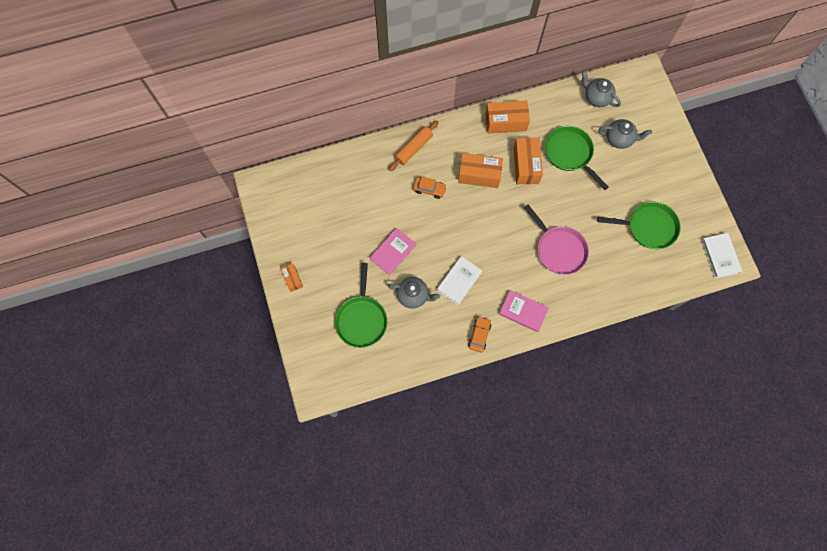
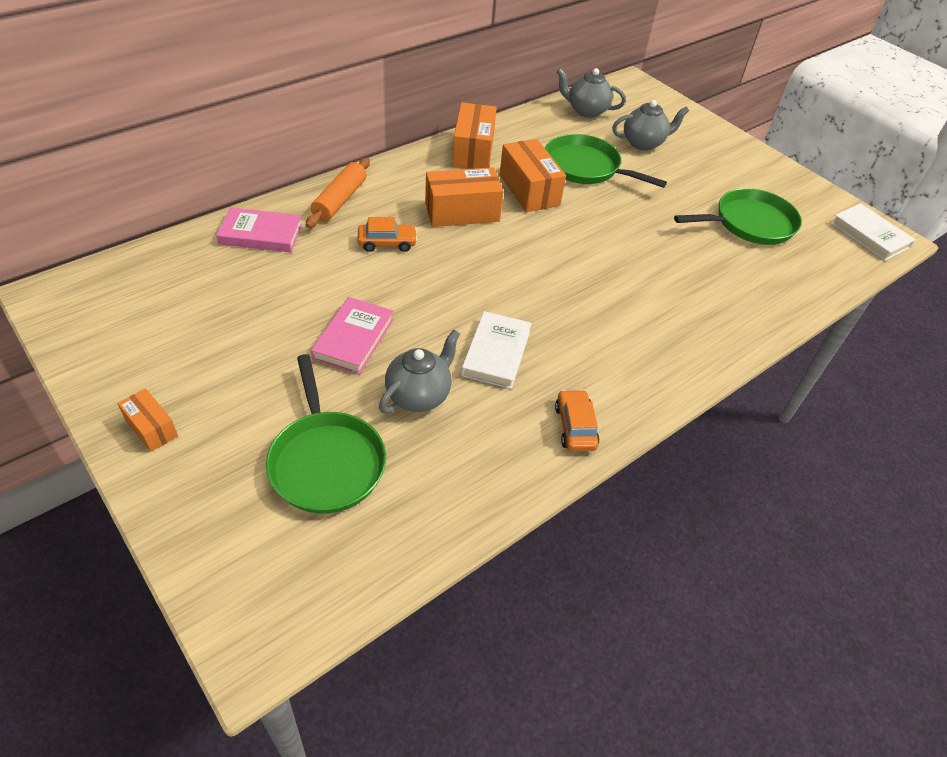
camera: 25 degrees left, 25 degrees down
grey teapot [388,277,440,309] -> grey teapot turned 45 degrees counterclockwise [379,330,460,414]
orange box [485,101,530,134] -> orange box turned 60 degrees counterclockwise [452,102,497,169]
pink book [499,290,549,332] -> pink book moved to [216,207,302,252]
pink pan [524,205,589,275] -> none

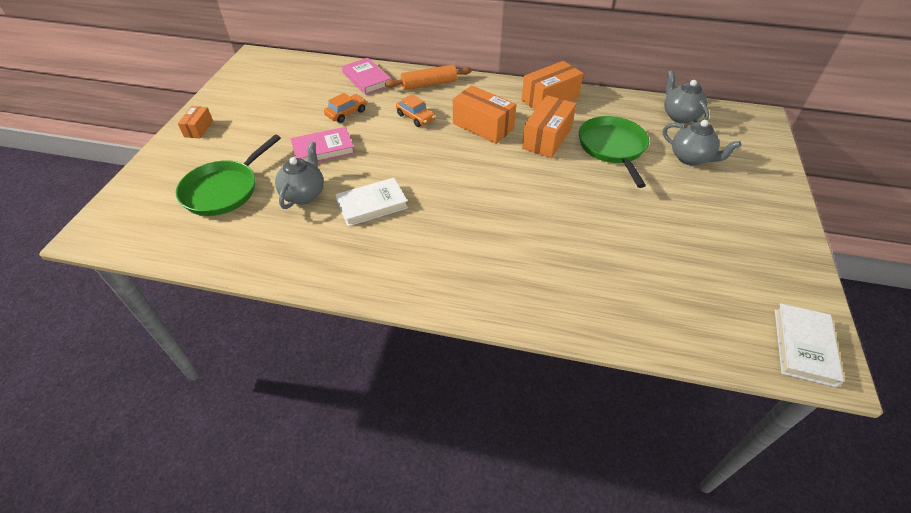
camera: 55 degrees right, 0 degrees up
grey teapot [379,330,460,414] -> grey teapot turned 75 degrees counterclockwise [275,142,324,209]
orange car [555,389,599,451] -> orange car moved to [324,93,367,123]
green pan [674,188,802,245] -> none

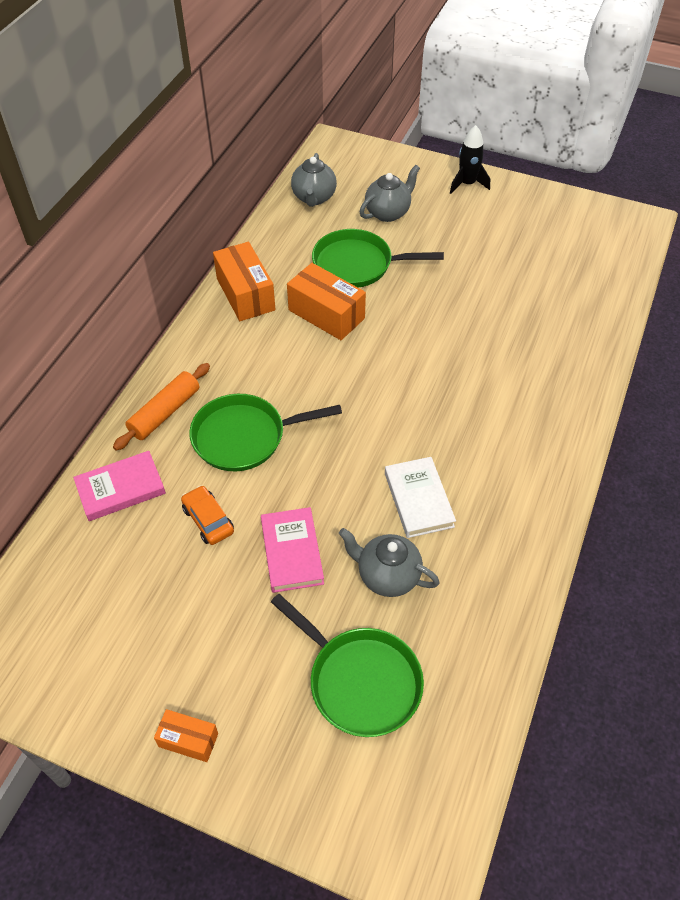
camera: 80 degrees left, 5 degrees up
orange rolling pin [385,64,472,90] -> orange rolling pin turned 45 degrees clockwise [113,363,210,451]
orange car [396,94,435,127] -> green pan [189,394,342,471]
orange box [453,85,516,144] -> none
grey teapot [664,70,709,124] -> grey teapot turned 75 degrees counterclockwise [291,153,337,207]
white book [775,303,844,387] -> none
none -> black rocket [450,125,490,194]

